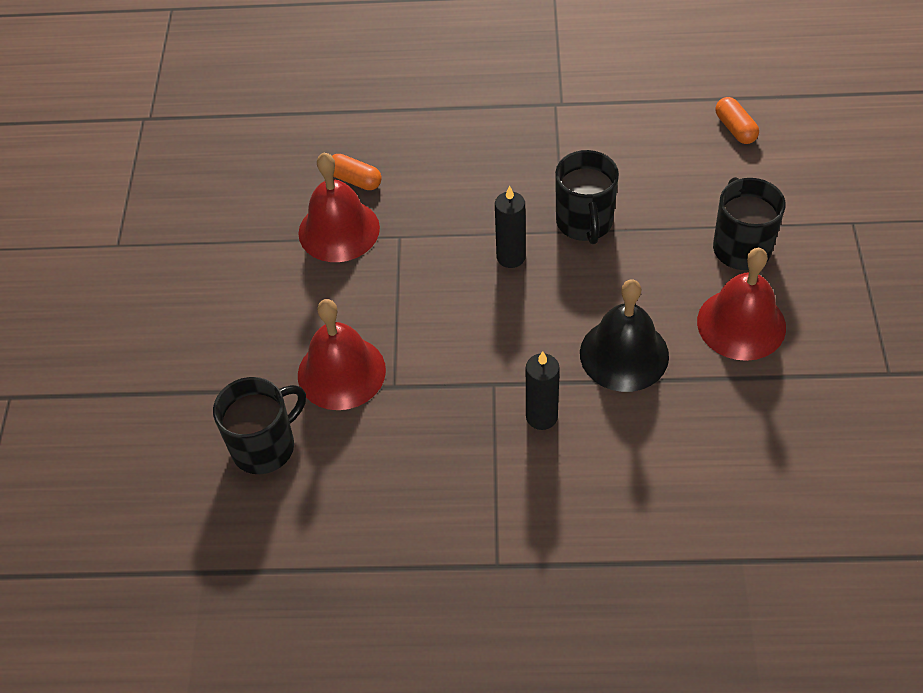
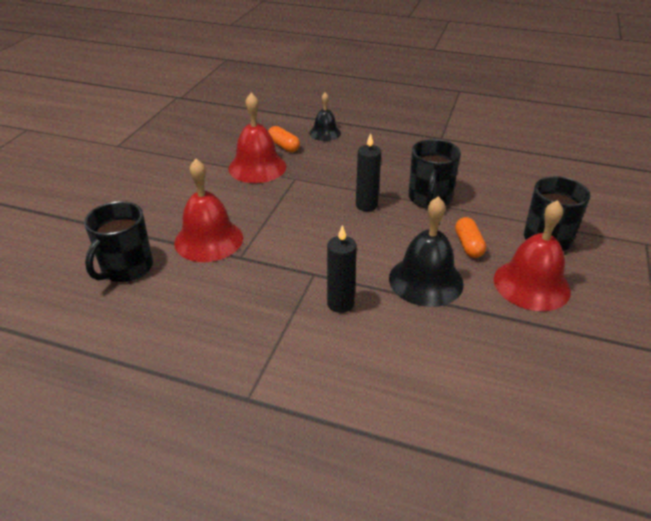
camera: 15 degrees right, 15 degrees down
black mug [213,377,306,474] -> black mug turned 135 degrees clockwise [84,201,153,282]
orange capsule [715,97,759,144] -> orange capsule moved to [455,217,486,258]
none -> black bell [309,92,341,141]

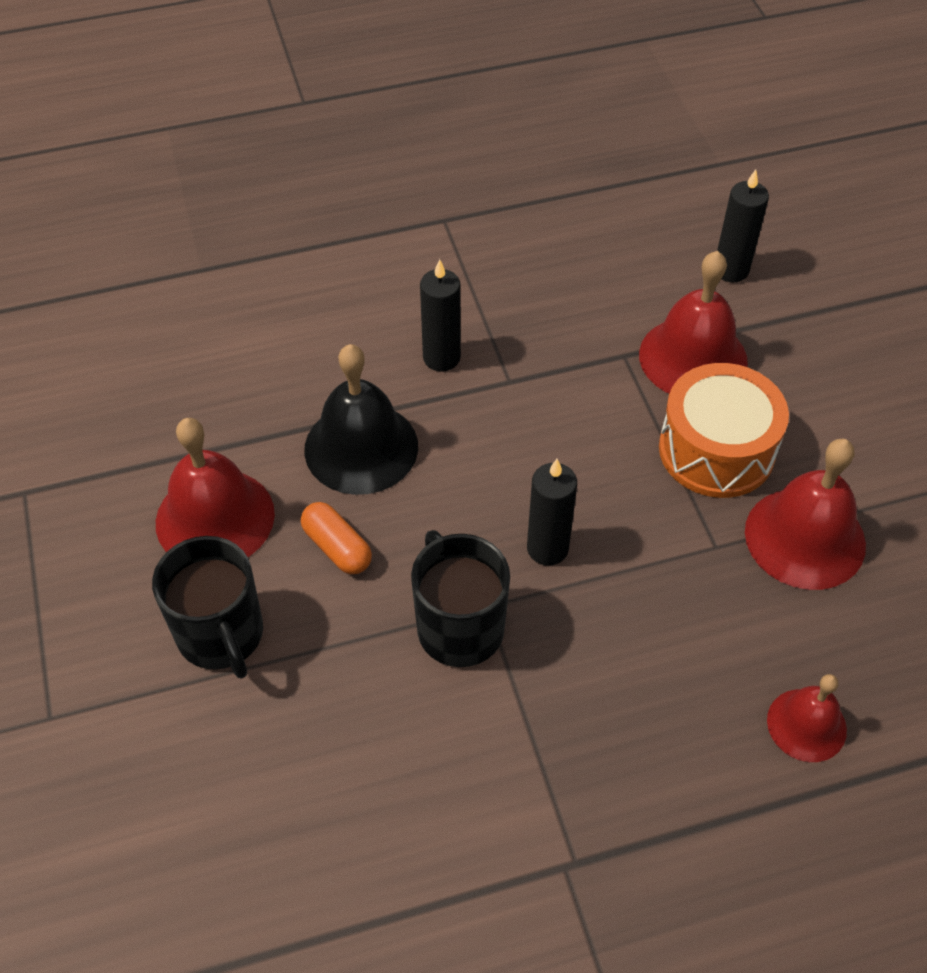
camera: 145 degrees right, 15 degrees up
black mug [84,201,153,282] -> black candle [717,169,769,282]
orange capsule [268,126,300,152] -> none
black bell [309,92,341,141] -> red bell [767,674,847,762]
none -> orange drum [659,363,789,498]

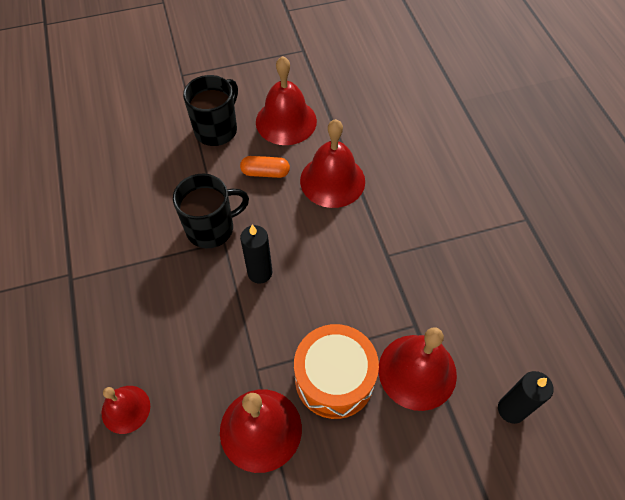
camera: 90 degrees right, 5 degrees up
black mug [152,536,263,679] -> black mug turned 150 degrees clockwise [183,75,238,146]
orange capsule [301,502,372,574] -> orange capsule turned 45 degrees clockwise [240,156,290,178]
black bell [304,344,418,495] -> red bell [300,119,365,208]
black candle [420,259,461,372] -> none

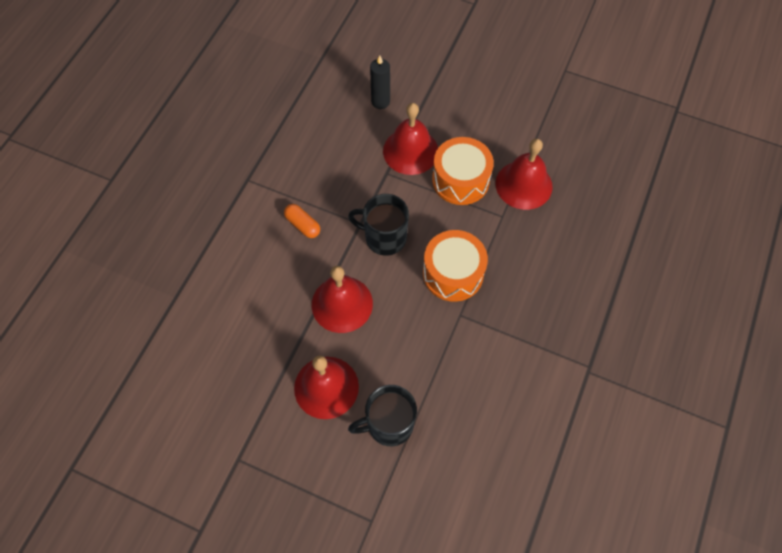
camera: 140 degrees left, 5 degrees up
red bell [102,386,150,434] -> none
black mug [173,174,249,248] -> black mug moved to [348,194,409,256]
orange capsule [240,156,290,178] -> orange capsule moved to [284,204,320,238]
black candle [240,225,272,283] -> orange drum [423,230,488,302]

